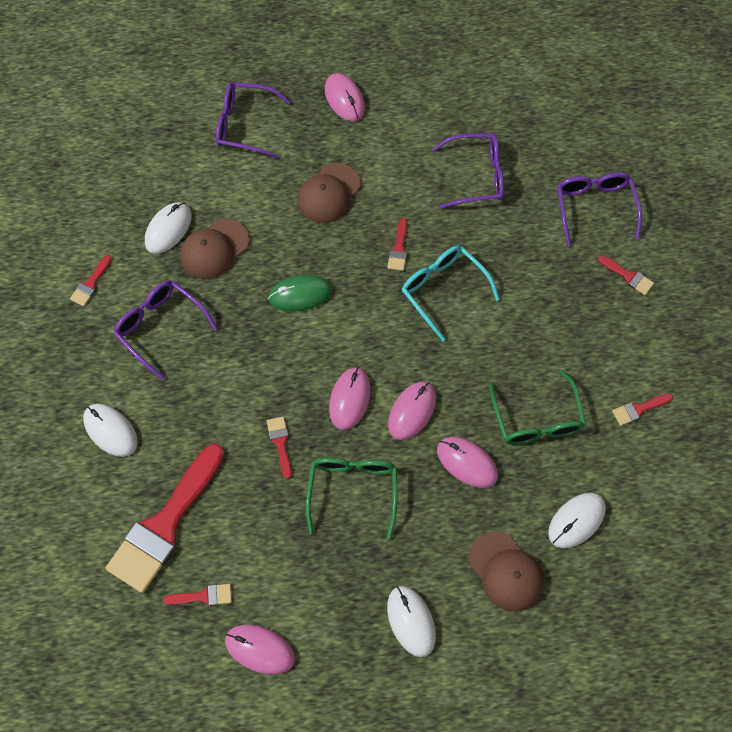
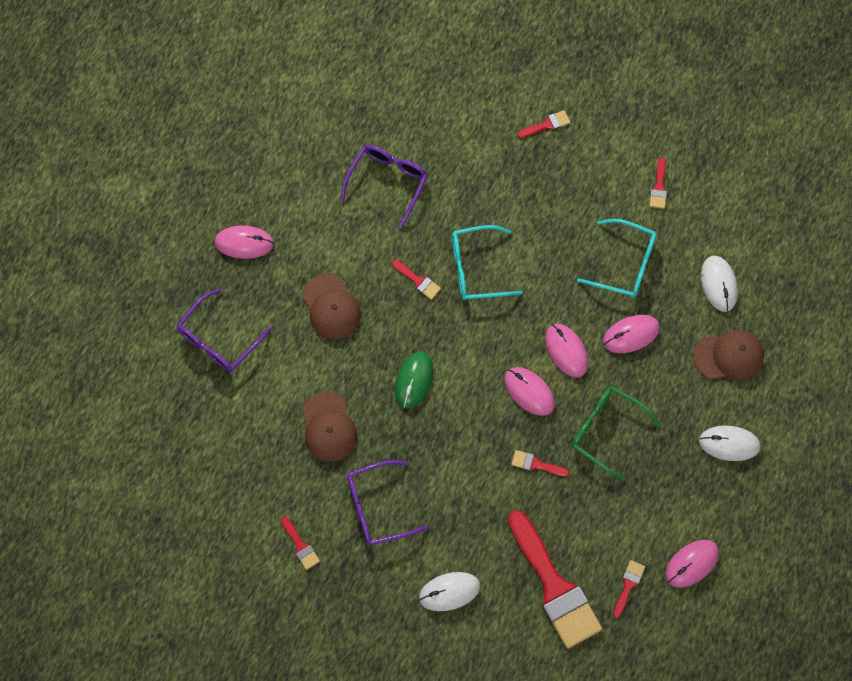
camera: 60 degrees left, 5 degrees up
white mouse [145,202,192,254] -> none
green glasses [489,370,586,445] -> turquoise glasses [577,219,657,298]
purple glasses [557,172,642,247] -> none

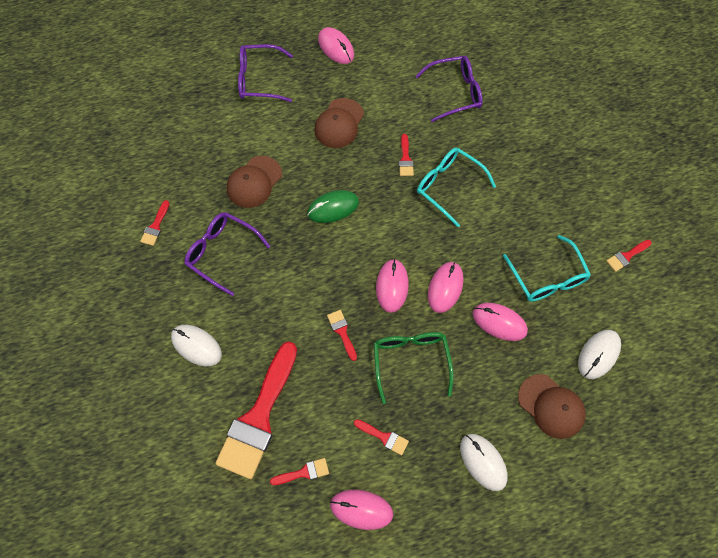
camera: 50 degrees right, 5 degrees down
red brush [517,110,570,138] -> red brush moved to [354,419,409,455]

